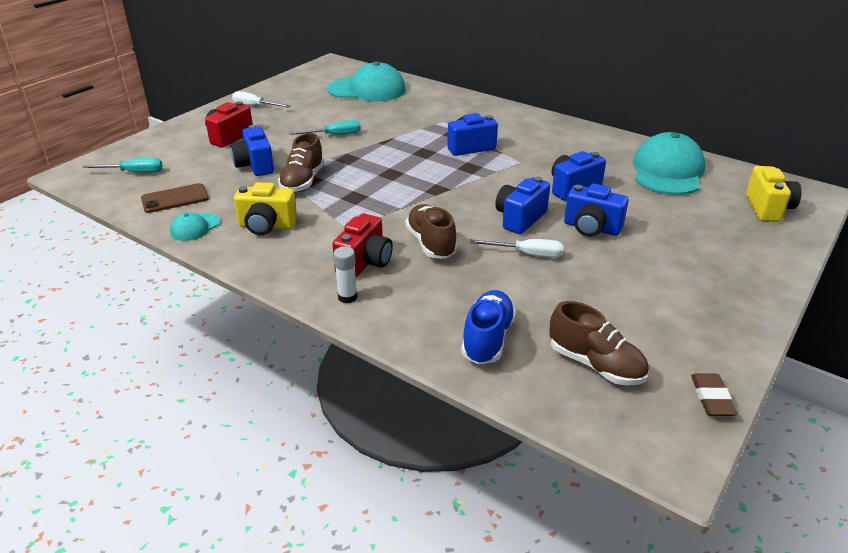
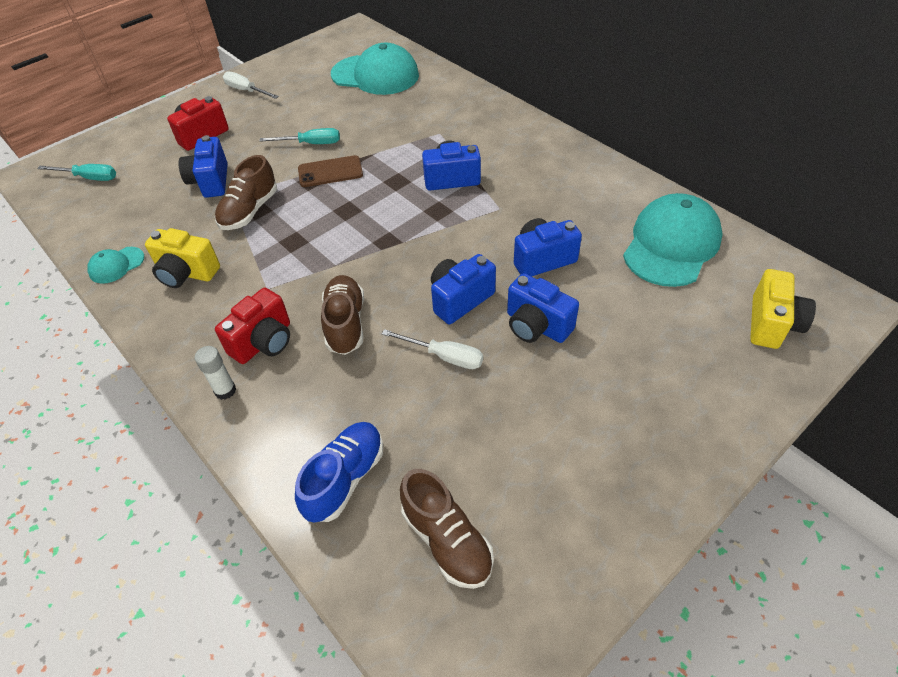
camera: 15 degrees right, 15 degrees up
brown phone [141,183,209,213] -> brown phone moved to [298,155,363,187]
brown eraser [691,373,737,416] -> none

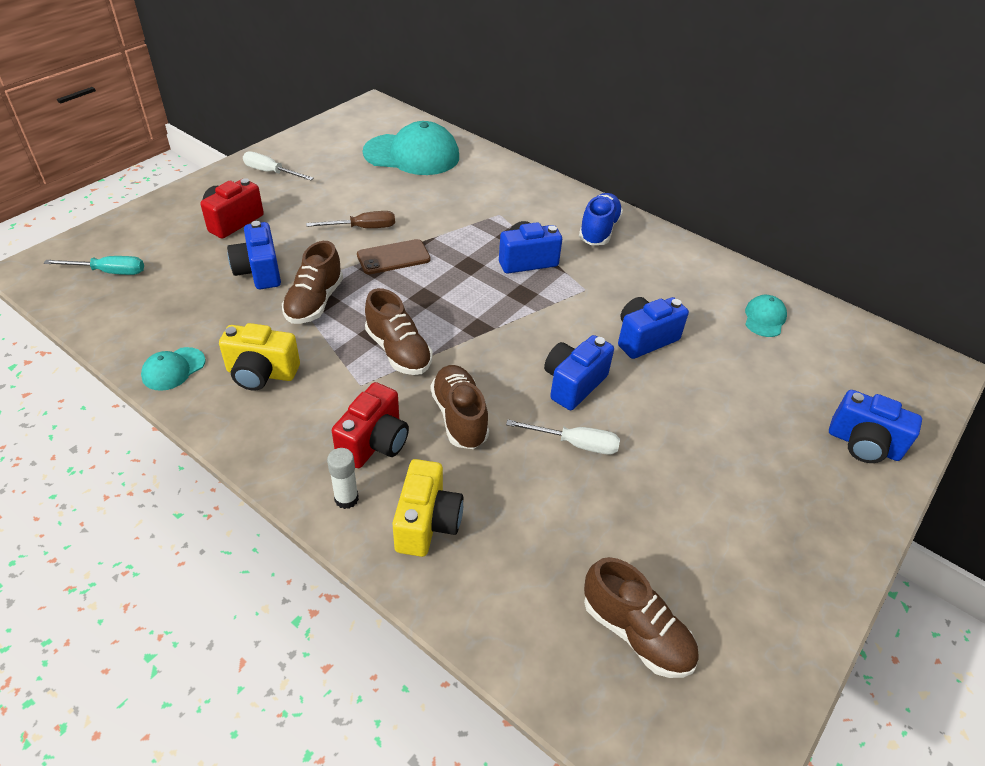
camera: 15 degrees left, 5 degrees down
turquoise screwdriver [259,128,340,144] -> brown screwdriver [306,211,395,228]
blue shoe [295,422,383,523] -> blue shoe moved to [579,193,623,245]
blue camera [507,273,579,343] -> blue camera moved to [829,390,922,463]
turquoise cap [623,193,723,287] -> turquoise cap [745,295,787,337], size x0.47
yellow camera [750,269,816,349] -> yellow camera moved to [393,459,463,557]
none -> brown shoe [365,288,433,375]

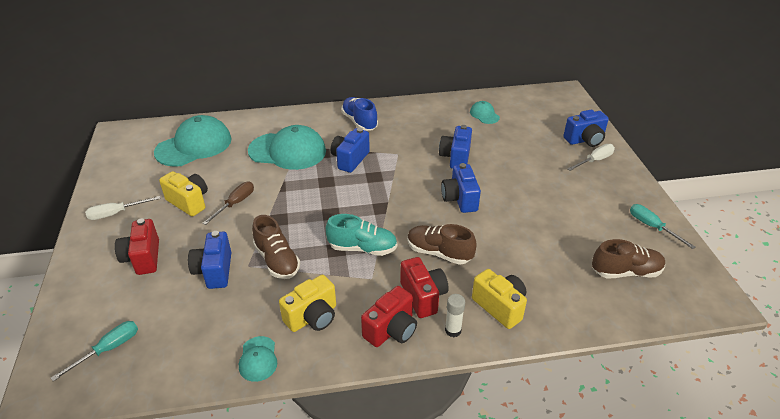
camera: 45 degrees left, 5 degrees down
blue camera [227,221,281,289] -> blue camera turned 60 degrees clockwise [188,231,231,289]
brown phone [357,239,431,274] -> none
brown shoe [365,288,433,375] -> turquoise shoe [326,214,397,256]
white screwdriver [506,420,620,455] -> white screwdriver moved to [567,144,615,171]
none -> yellow camera [159,171,208,216]
none -> turquoise cap [248,125,326,170]
none -> red camera [361,286,417,347]
none -> turquoise screwdriver [630,204,695,249]

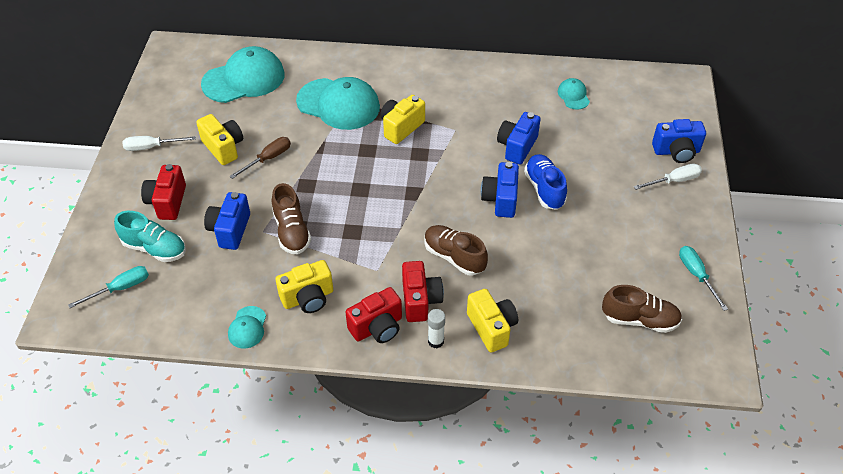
camera: 15 degrees right, 10 degrees up
turquoise shoe [326,214,397,256] -> turquoise shoe moved to [114,211,186,262]
blue camera [331,128,370,173] -> yellow camera [380,95,425,144]
blue shoe [341,97,378,131] -> blue shoe moved to [524,154,567,210]

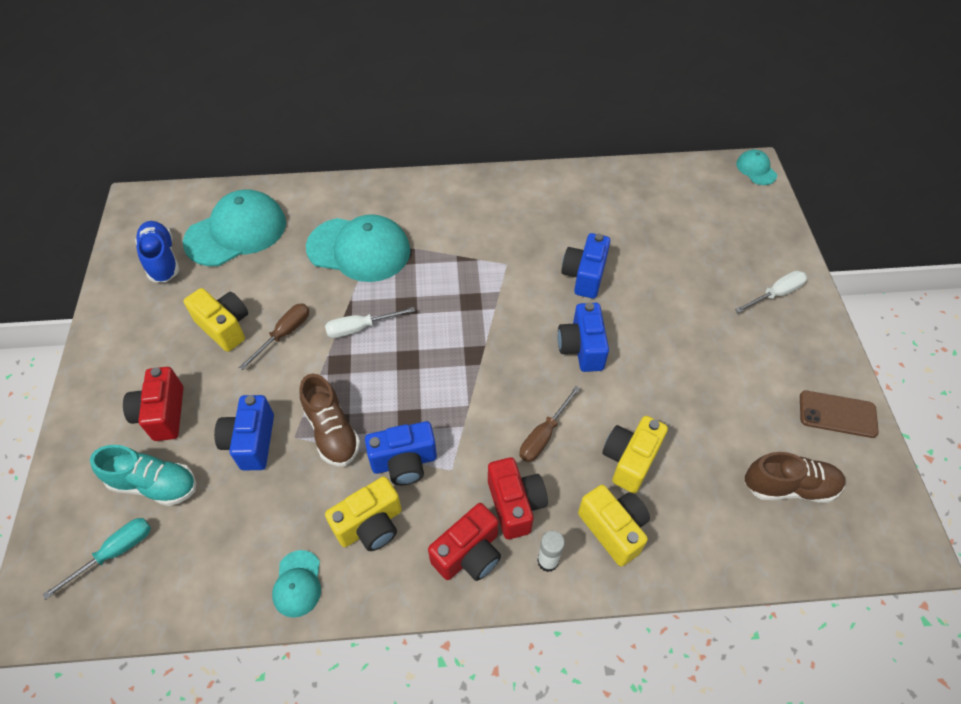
camera: 10 degrees left, 5 degrees up
white screwdriver [123,136,196,151] -> white screwdriver moved to [325,307,415,338]
yellow camera [380,95,425,144] -> yellow camera moved to [602,416,668,493]
brown shoe [424,225,488,276] -> brown screwdriver [520,386,581,462]
blue shoe [524,154,567,210] -> blue shoe moved to [135,221,179,282]
turquoise cap [558,78,590,110] -> turquoise cap moved to [736,150,777,185]
blue camera [652,119,706,163] -> blue camera moved to [365,421,437,485]
turquoise screwdriver [679,246,728,311] -> brown phone [800,390,879,438]

